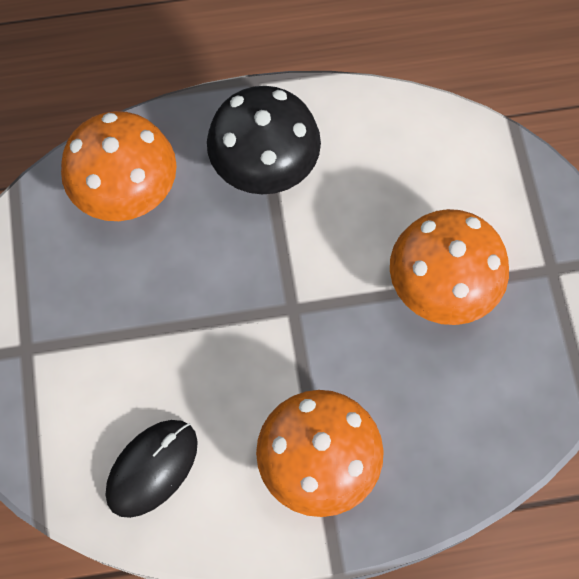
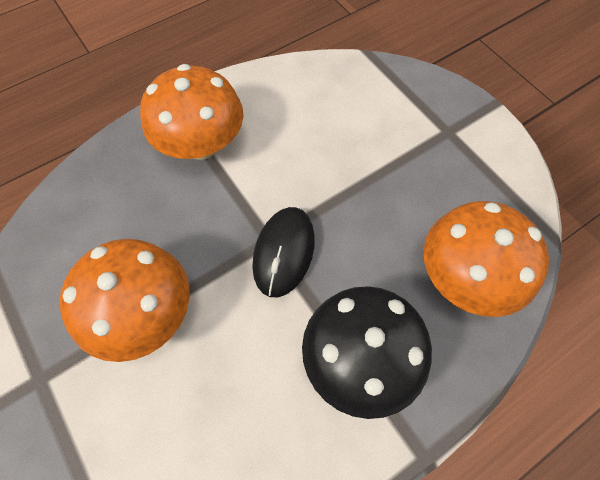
camera: 155 degrees right, 5 degrees down
black mouse [106,420,198,518] -> black mouse moved to [252,207,315,297]

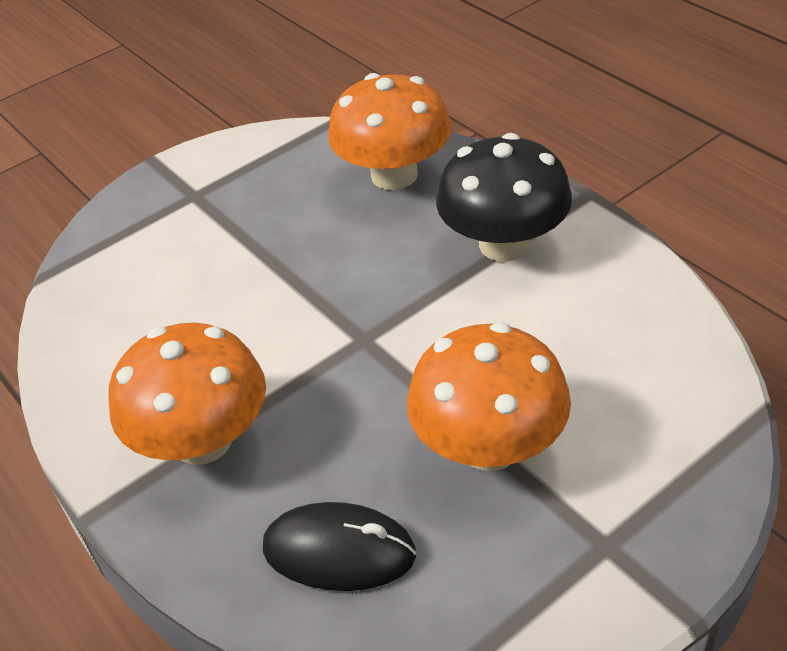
camera: 90 degrees left, 20 degrees down
black mouse [252,207,315,297] -> black mouse moved to [263,502,416,591]

